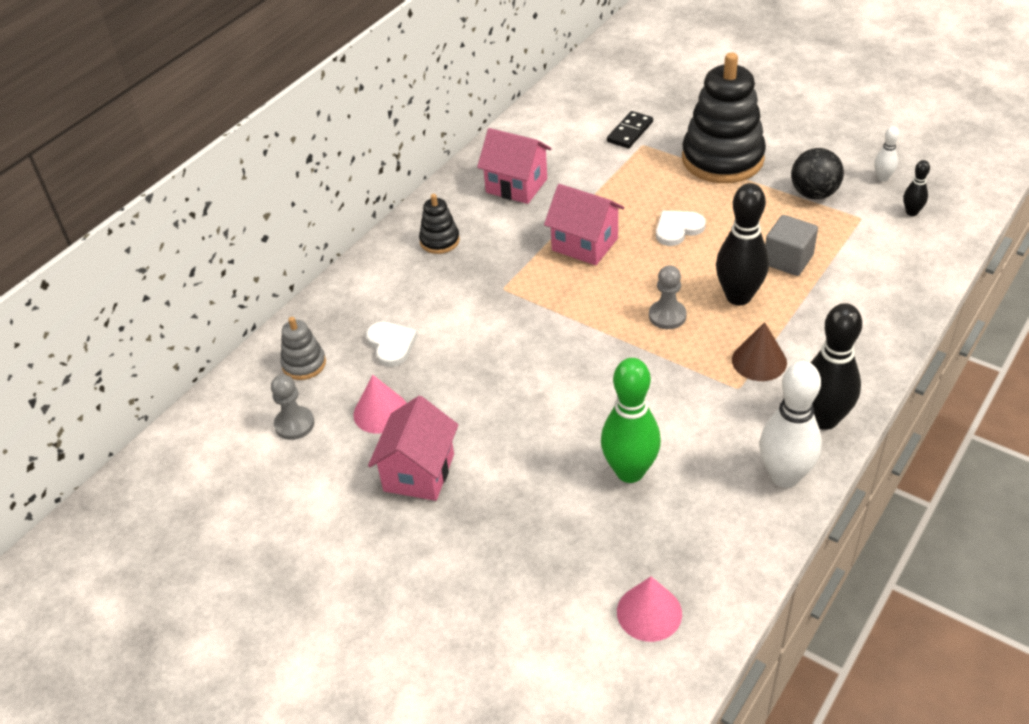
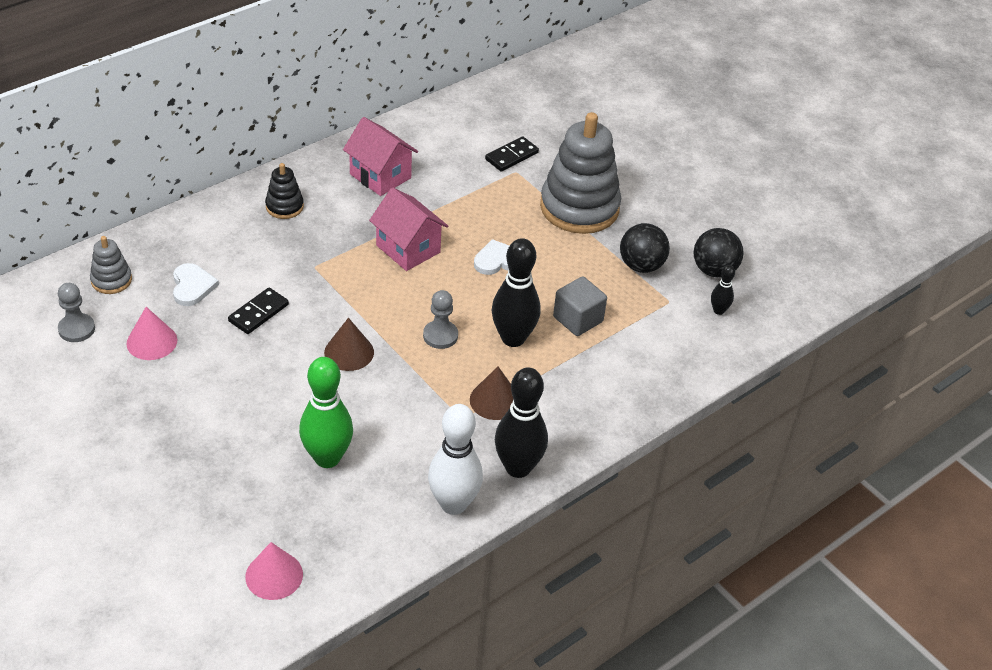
camera: 10 degrees right, 0 degrees up
pink house [368,396,458,501] -> none
black stacking toy [682,53,766,183] -> grey stacking toy [540,112,621,234]
white bowling pin [874,126,899,182] -> black ball [694,228,744,277]
none -> black domino [228,288,289,334]
none -> brown cone [324,318,374,371]

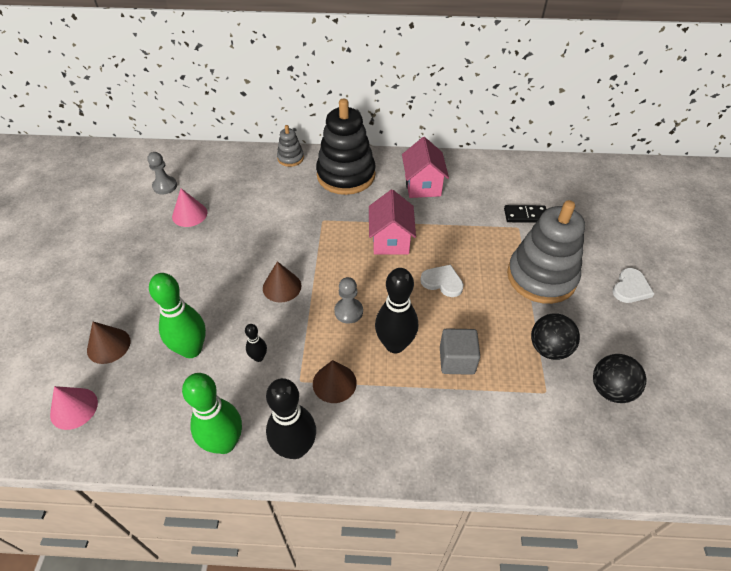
camera: 45 degrees right, 5 degrees up
grey stacking toy [90,236,132,294] -> grey stacking toy moved to [277,125,304,167]
white heart [173,263,219,306] -> white heart moved to [613,268,654,303]
black domino [228,288,289,334] -> none
black stacking toy [265,163,304,219] -> black stacking toy [316,98,376,195], size x2.15
white bowling pin [428,404,483,515] -> green bowling pin [182,373,242,454]
black bowling pin [711,265,735,315] -> black bowling pin moved to [245,324,267,362]
none -> brown cone [87,322,131,364]

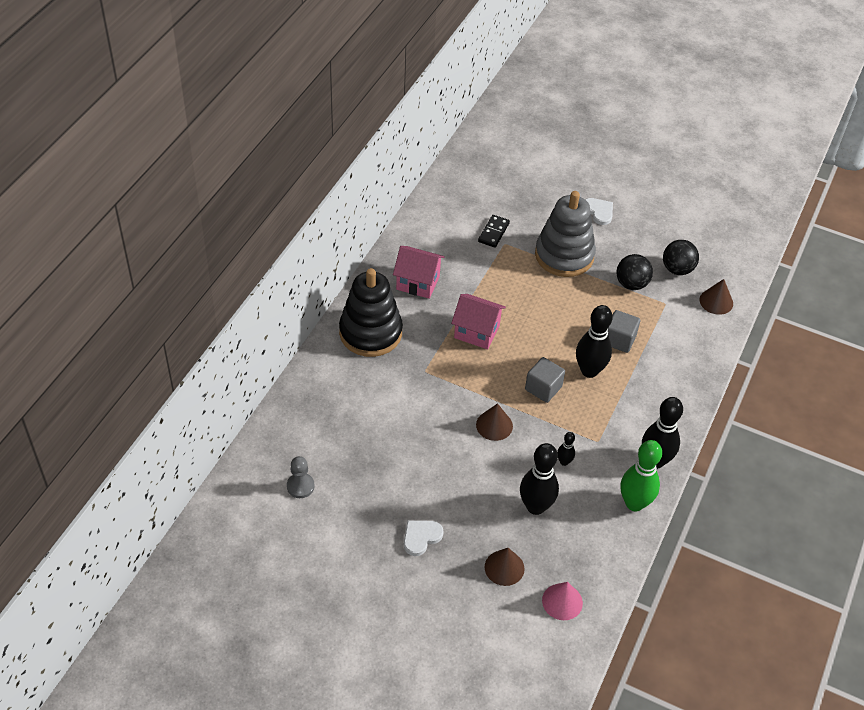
camera: 70 degrees left, 0 degrees up
green bowling pin [149,273,206,358] -> black bowling pin [520,443,559,515]
pink cone [172,188,207,227] -> none
grey stacking toy [277,125,304,167] -> none
brown cone [313,360,357,403] -> brown cone moved to [700,279,733,315]
grey pawn [334,277,363,324] -> grey cube [525,357,565,403]
white heart [420,264,464,297] -> white heart moved to [404,520,444,556]

